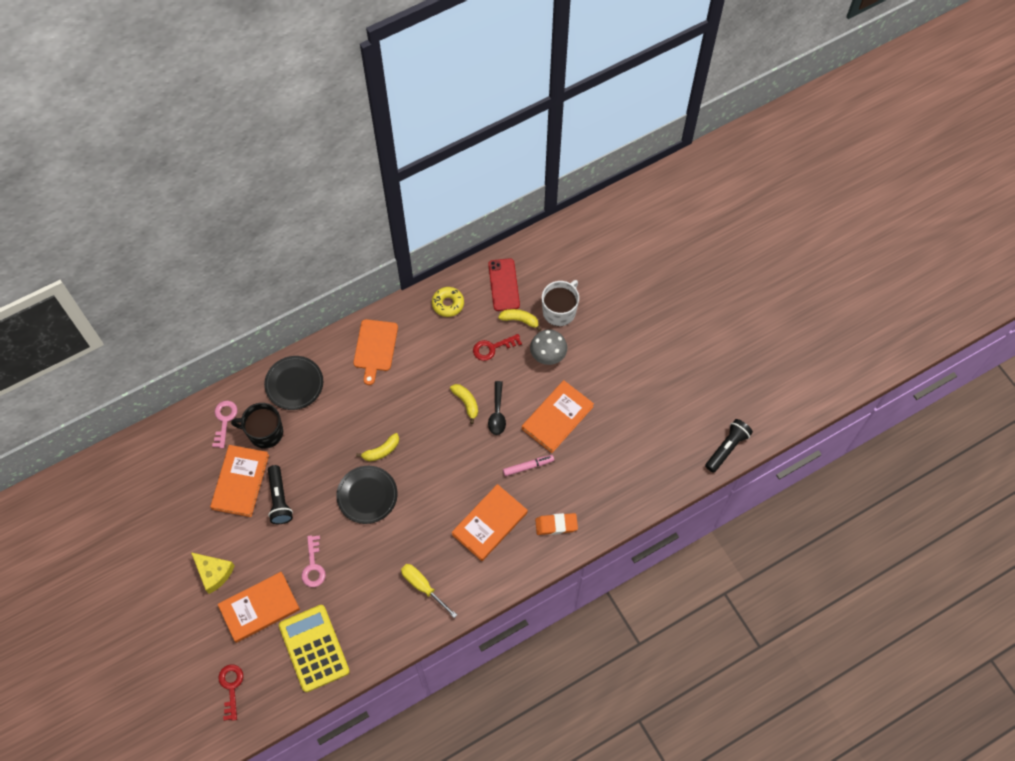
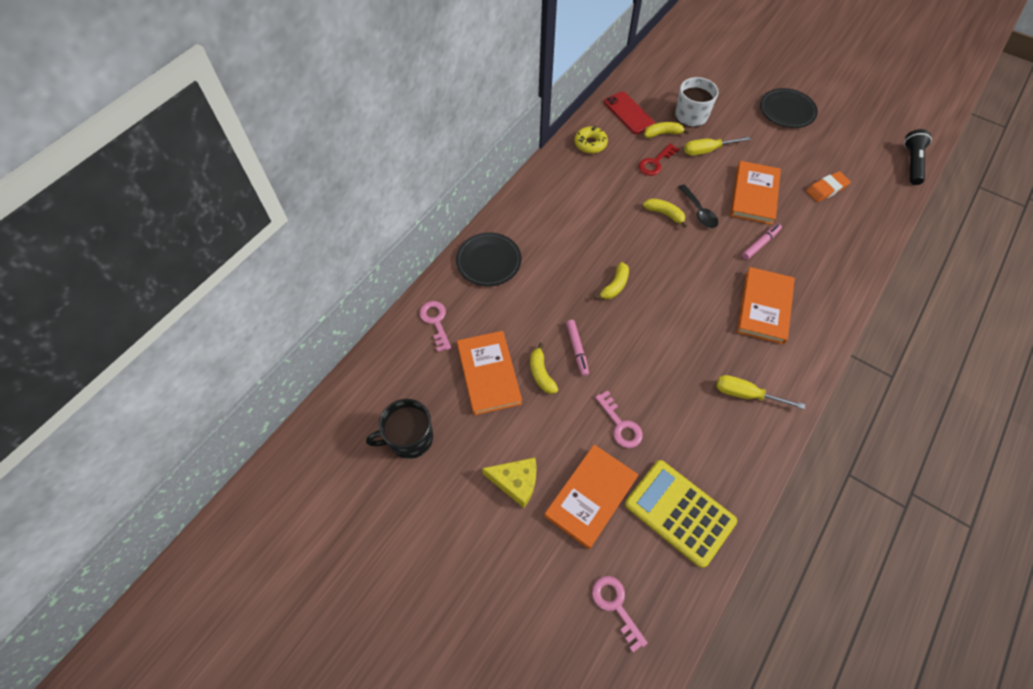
camera: 25 degrees left, 5 degrees down
red key [218,665,243,721] -> pink key [592,576,648,652]
black mug [231,403,283,449] -> black mug moved to [366,399,433,459]
black flashlight [268,465,293,524] -> yellow banana [530,343,558,394]
black plate [336,466,398,524] -> black plate moved to [760,88,818,128]
orange cutting board [354,319,398,385] -> none
grey mushroom [530,329,567,365] -> yellow screwdriver [684,137,751,156]
orange eraser [535,513,578,535] -> orange eraser moved to [806,171,851,202]
none -> pink marker [566,320,589,376]

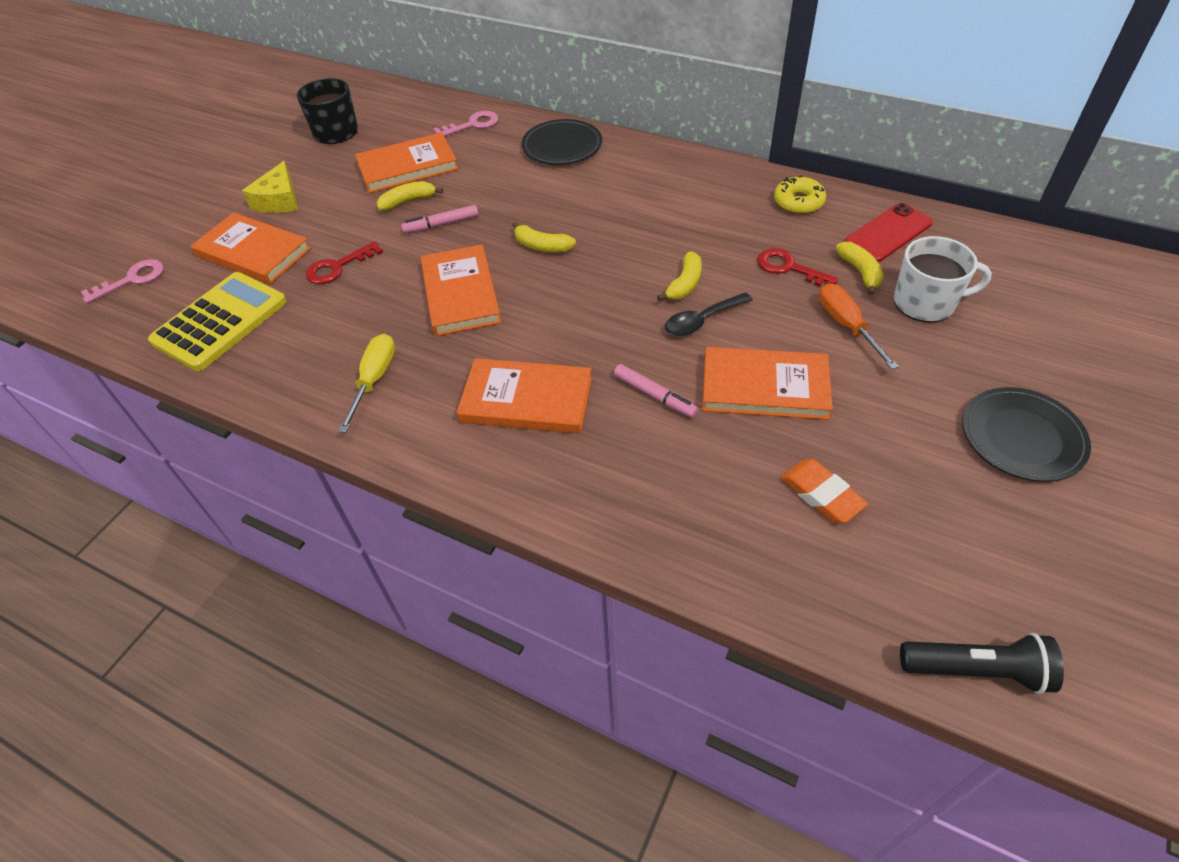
camera: 85 degrees right, 10 degrees down
pink key [595,390,643,448] -> red key [306,241,383,284]
yellow screwdriver [684,137,751,156] -> orange screwdriver [819,284,899,370]
none -> orange book [421,245,501,336]

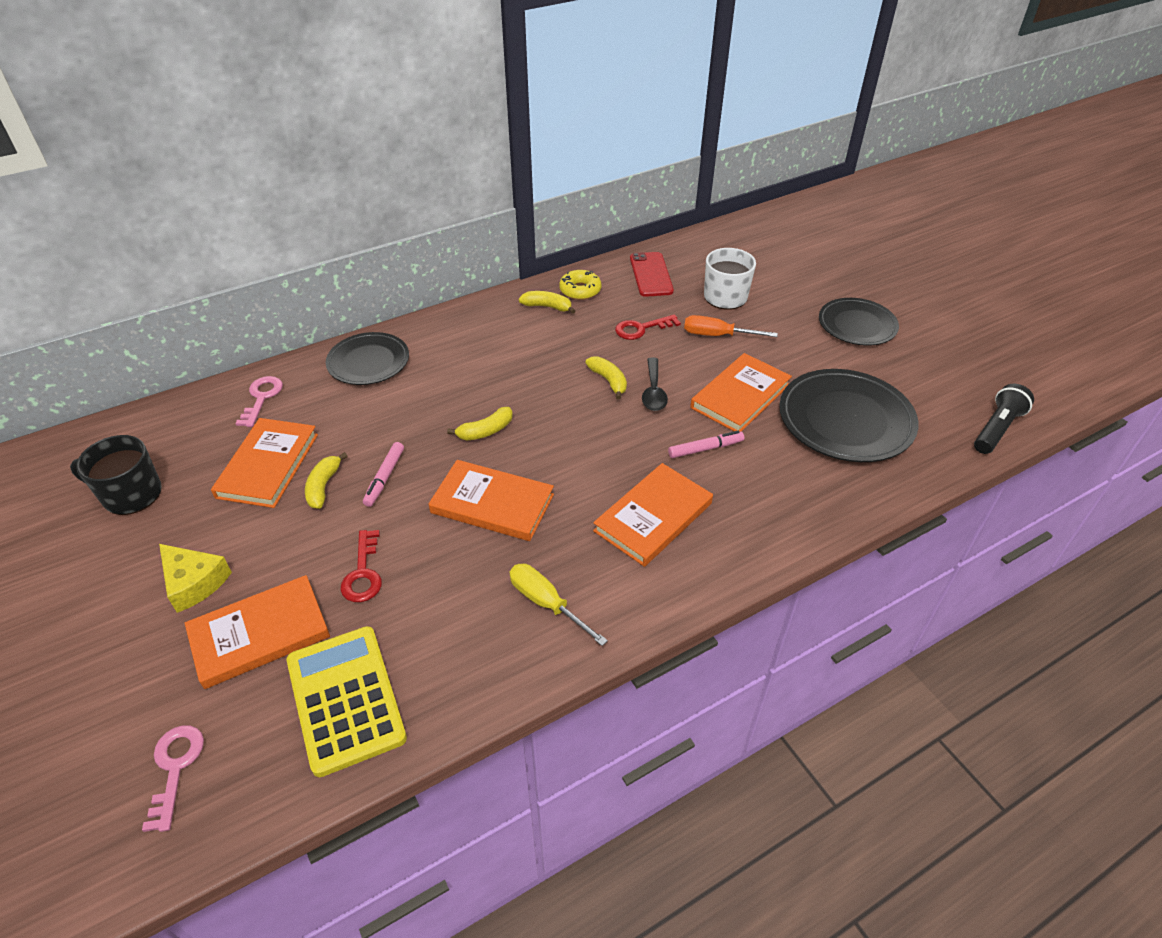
camera: 60 degrees left, 5 degrees down
orange eraser [781,459,868,523] -> black plate [779,369,919,462]
yellow banana [836,242,884,295] -> yellow banana moved to [519,291,575,314]

